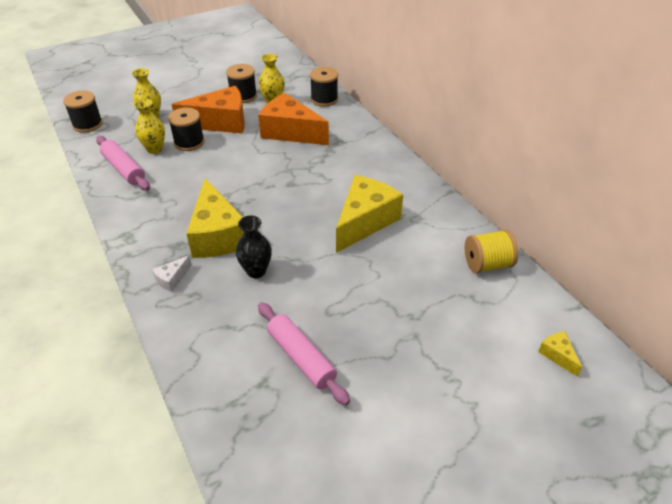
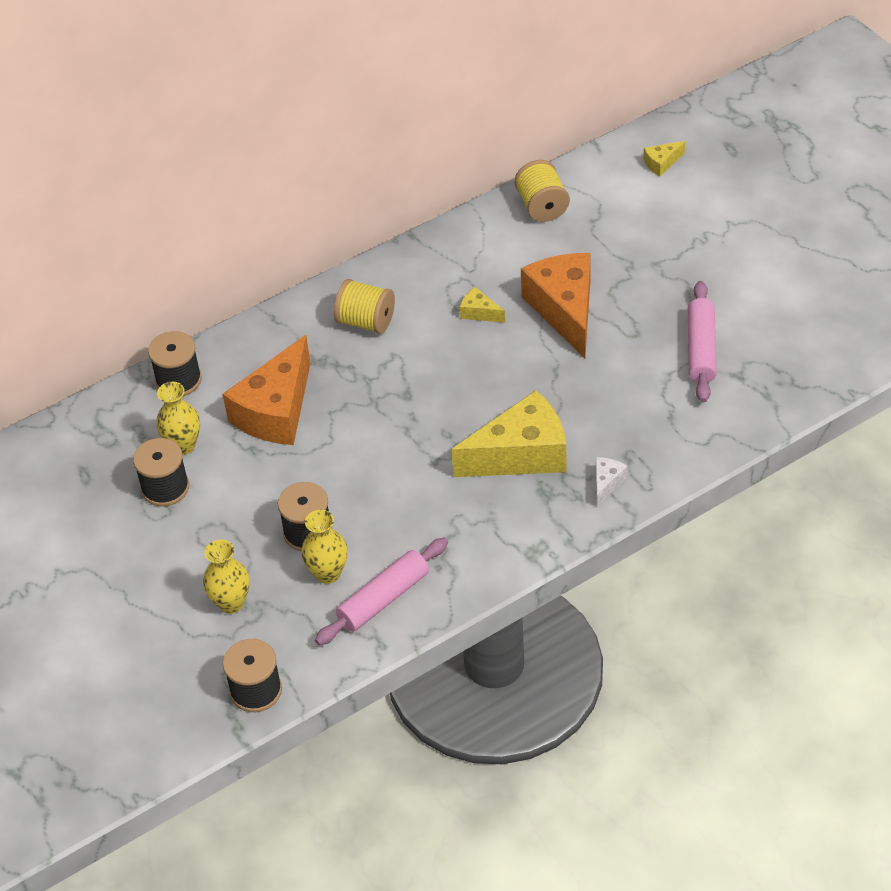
camera: 90 degrees left, 5 degrees up
white cheese [152,256,192,292] -> white cheese turned 105 degrees counterclockwise [596,457,627,506]
orange cheese [172,86,245,133] -> orange cheese moved to [521,253,591,358]
black vase [236,215,272,278] -> none
pink rolling pin [258,302,350,405] -> pink rolling pin turned 45 degrees counterclockwise [688,281,717,403]
yellow cheese [336,175,403,253] -> yellow cheese [460,287,505,323], size x0.43
none -> yellow spool [334,279,395,334]

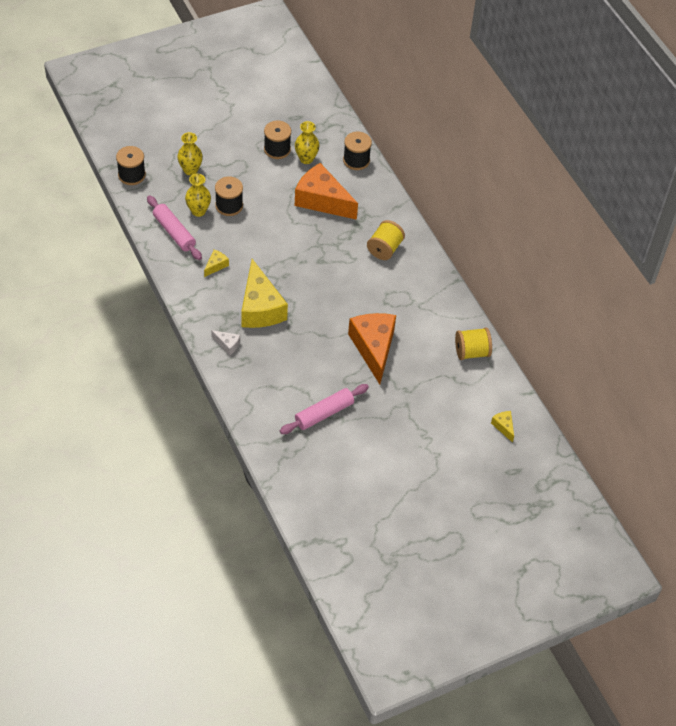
camera: 90 degrees right, 5 degrees up
yellow cheese [460,287,505,323] -> yellow cheese moved to [204,250,229,277]
orange cheese [521,253,591,358] -> orange cheese turned 90 degrees counterclockwise [348,313,396,384]
pink rolling pin [688,281,717,403] -> pink rolling pin turned 45 degrees counterclockwise [280,384,369,434]

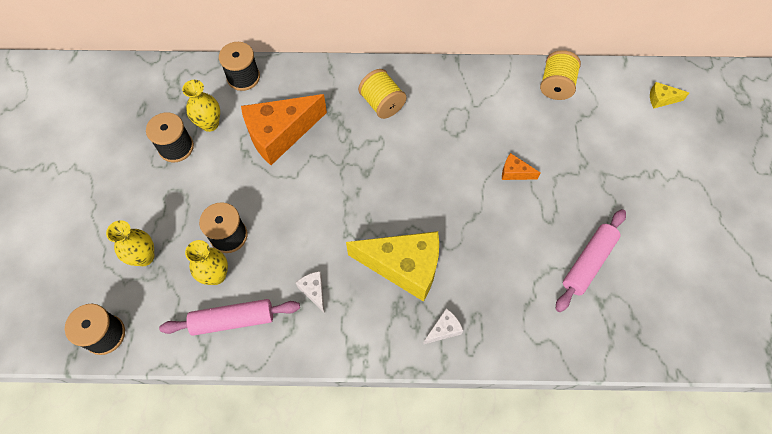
camera: 60 degrees left, 10 degrees up
yellow cheese [204,250,229,277] -> white cheese [296,271,324,312]
pink rolling pin [280,384,369,434] -> pink rolling pin turned 45 degrees clockwise [556,209,626,312]
orange cheese [348,313,396,384] -> orange cheese [502,153,540,180], size x0.43

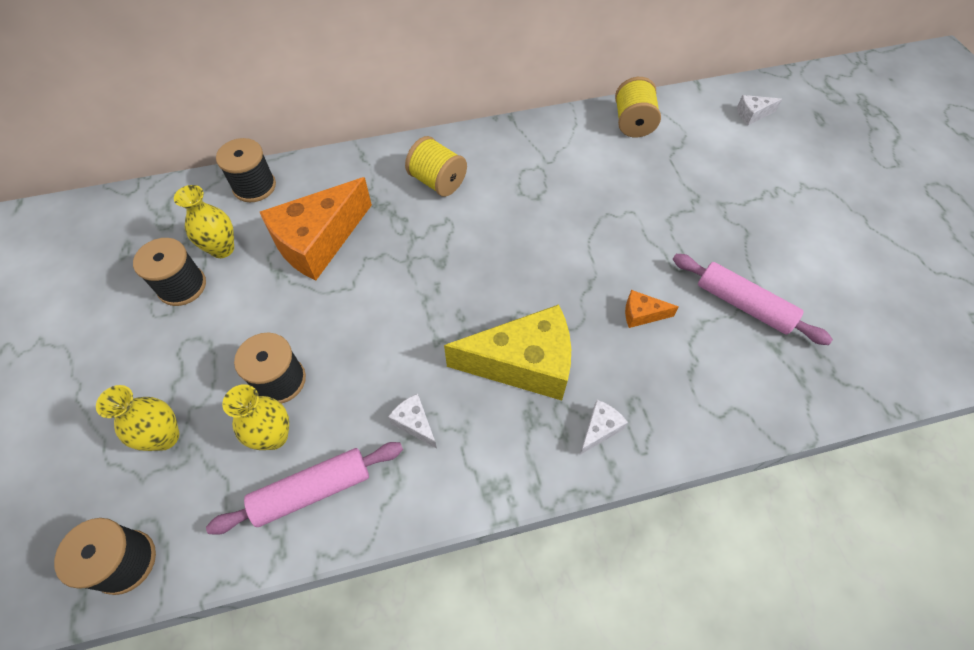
camera: 15 degrees left, 5 degrees down
orange cheese [502,153,540,180] -> orange cheese moved to [625,290,679,328]
pink rolling pin [556,209,626,312] -> pink rolling pin turned 75 degrees counterclockwise [673,254,833,345]
yellow cheese [650,82,689,109] -> white cheese [737,95,782,125]

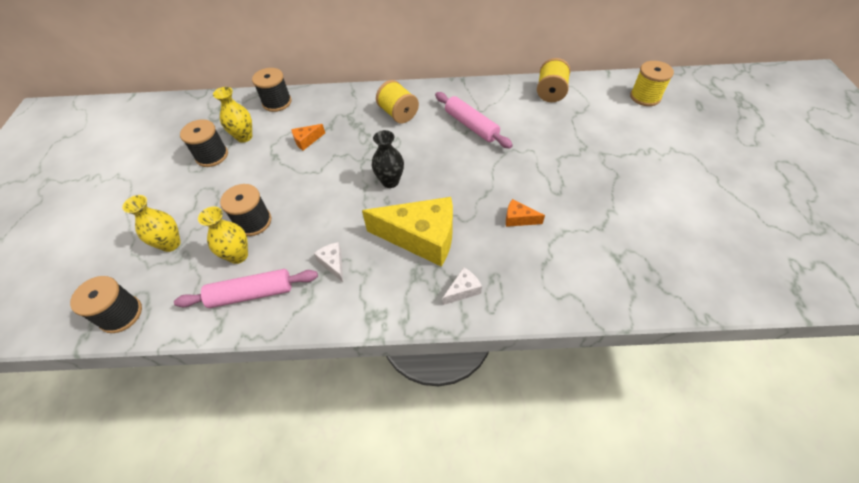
camera: 15 degrees right, 5 degrees down
orange cheese [260,177,372,281] -> orange cheese [291,124,325,150], size x0.43
pink rolling pin [673,254,833,345] -> pink rolling pin moved to [435,92,513,148]
white cheese [737,95,782,125] -> yellow spool [630,61,674,106]
none -> black vase [372,130,404,188]

